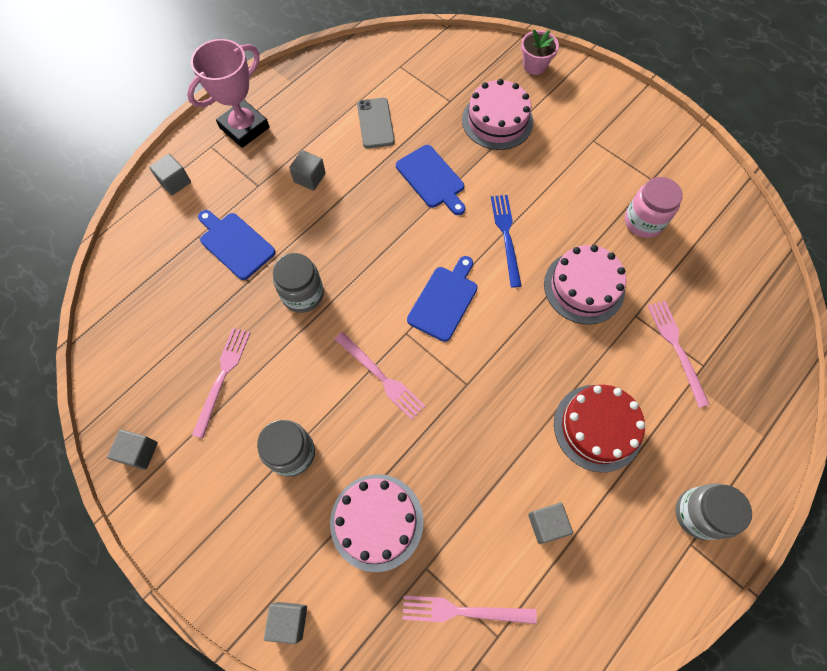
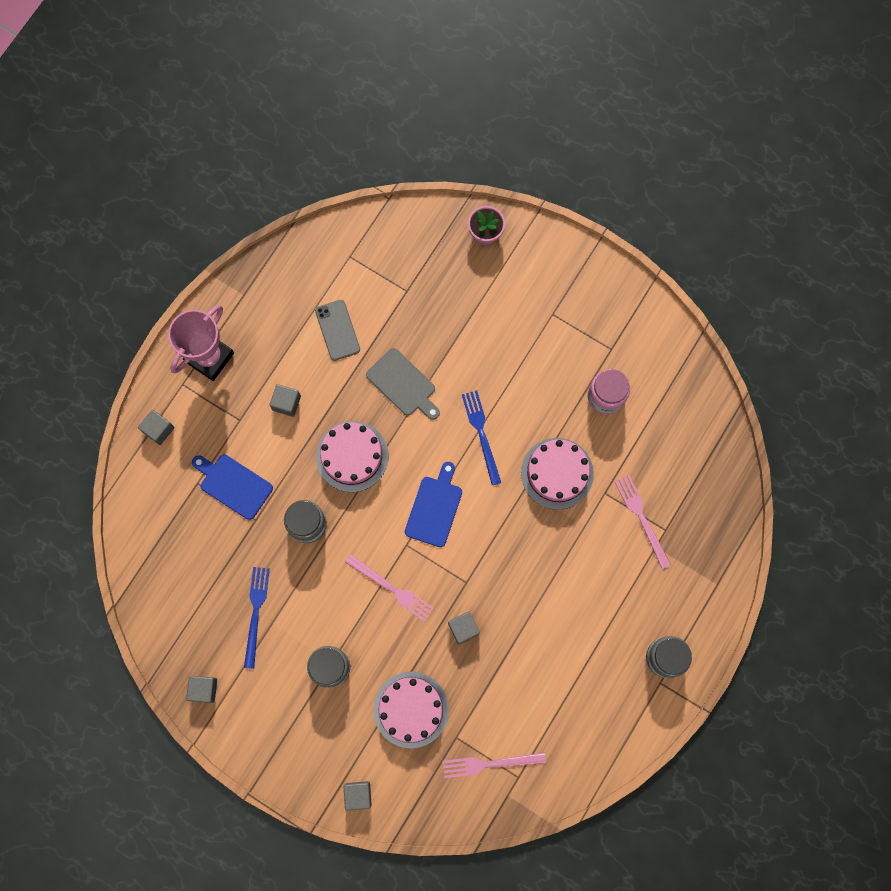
camera: 10 degrees left, 10 degrees up
pink fork [192,328,250,438] -> blue fork [244,567,270,669]
blue cutting board [396,145,465,215] -> grey cutting board [366,348,440,420]
pink cake [462,79,533,150] -> pink cake moved to [316,421,388,492]
grey cube [528,503,573,544] -> grey cube moved to [448,612,480,644]
red cake [554,385,645,472] -> none

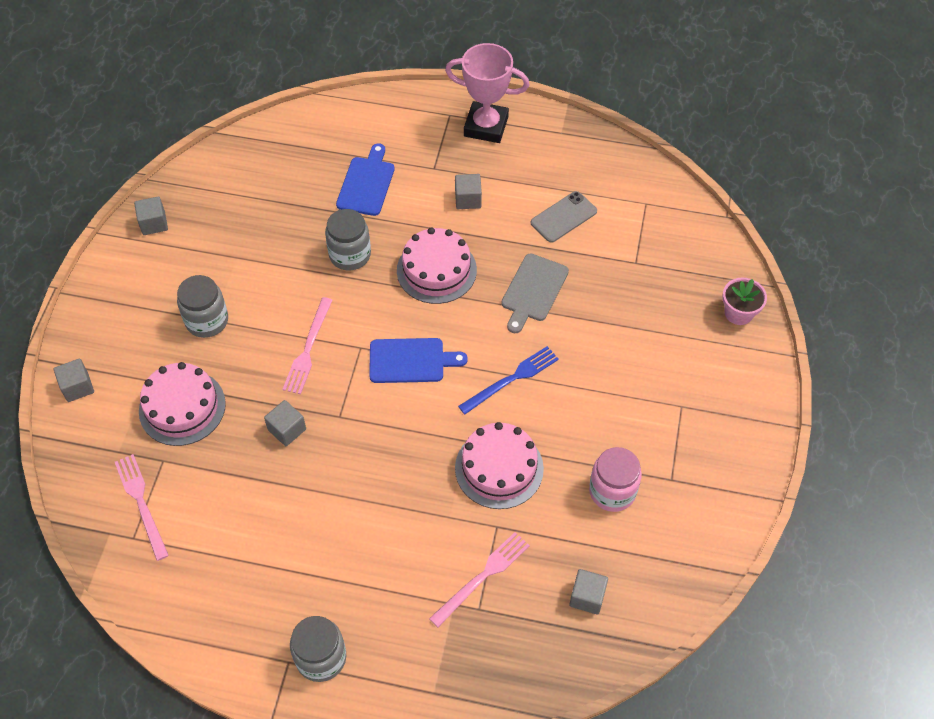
camera: 70 degrees right, 20 degrees down
grey cube [138,410,174,445] -> grey cube moved to [569,569,608,615]
blue fork [244,567,270,669] -> none

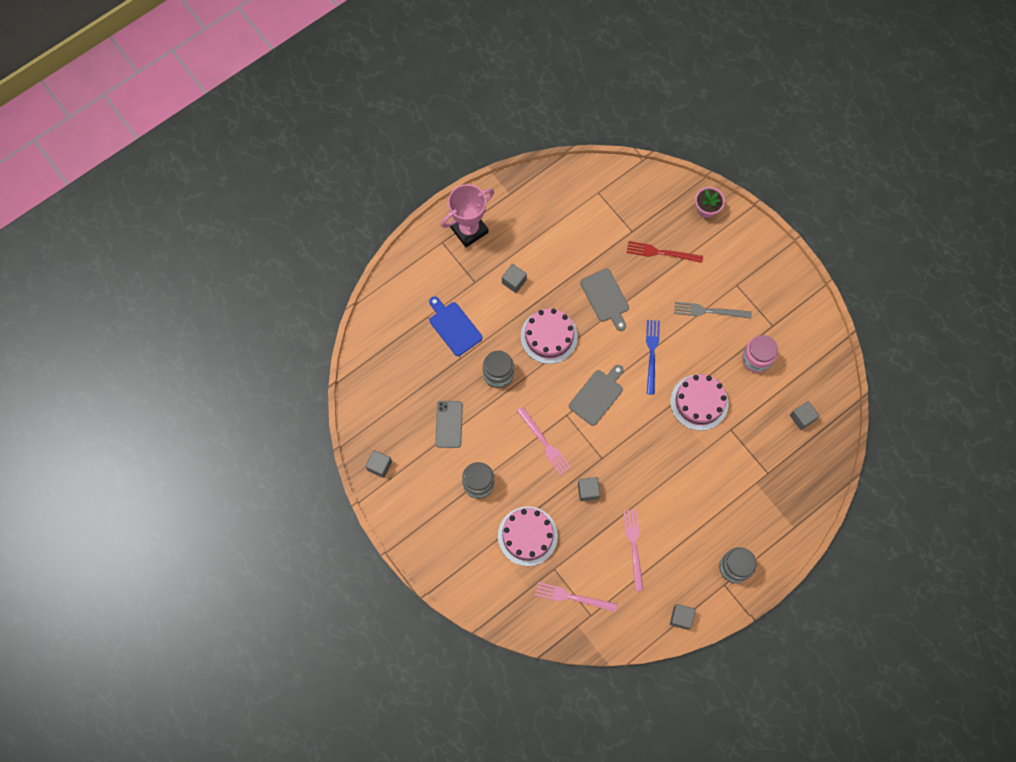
camera: 50 degrees left, 15 degrees up
grey cube [54,359,94,402] -> grey cube moved to [670,604,696,630]
blue cutting board [369,338,468,383] -> grey cutting board [569,365,624,426]
pink fork [429,532,530,627] -> pink fork moved to [623,509,643,591]
grey phone [531,191,597,243] -> grey phone moved to [435,401,463,448]
none -> red fork [627,241,703,263]
none -> grey fork [674,302,752,319]

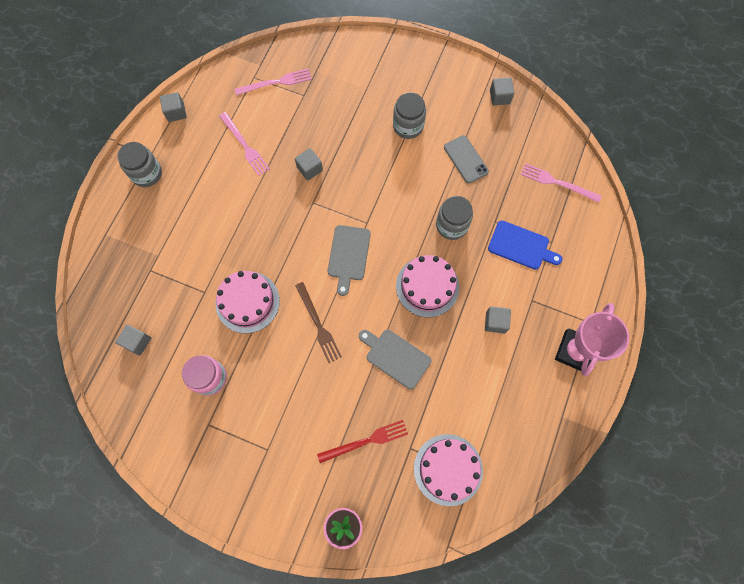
camera: 150 degrees right, 0 degrees up
pink cake [498,506,558,566] -> pink cake moved to [414,434,483,506]
pink fork [517,407,571,476] -> pink fork moved to [521,163,602,203]
blue fork [646,320,660,395] -> brown fork [295,282,342,363]
grey fork [674,302,752,319] -> none

